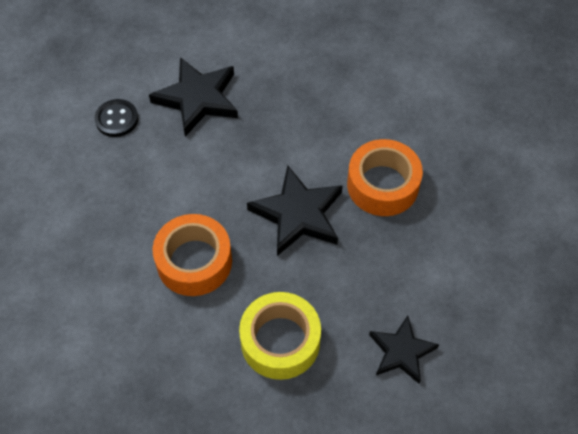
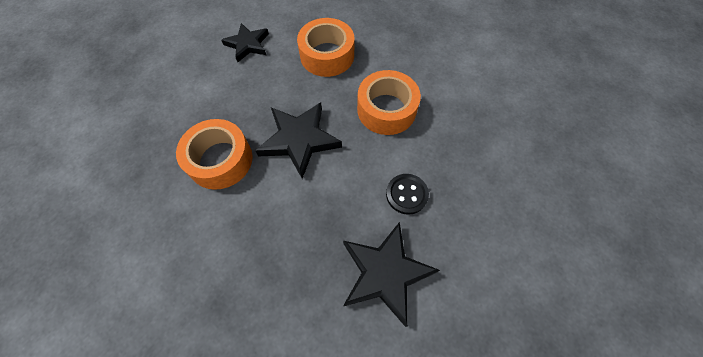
camera: 175 degrees left, 5 degrees up
black button [94,99,138,137] -> black button moved to [386,174,429,215]
yellow tape [239,292,321,380] -> orange tape [297,18,354,77]

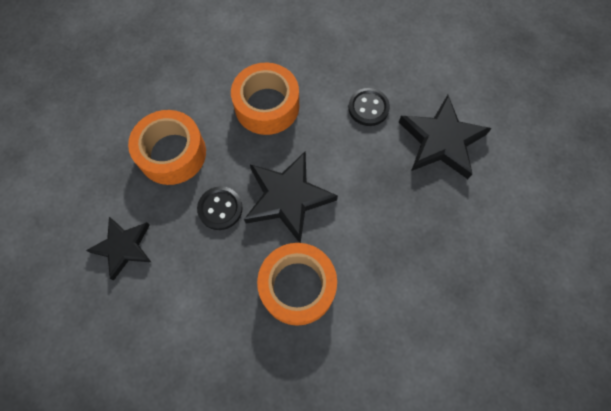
camera: 80 degrees left, 5 degrees up
none -> black button [197,187,243,230]

